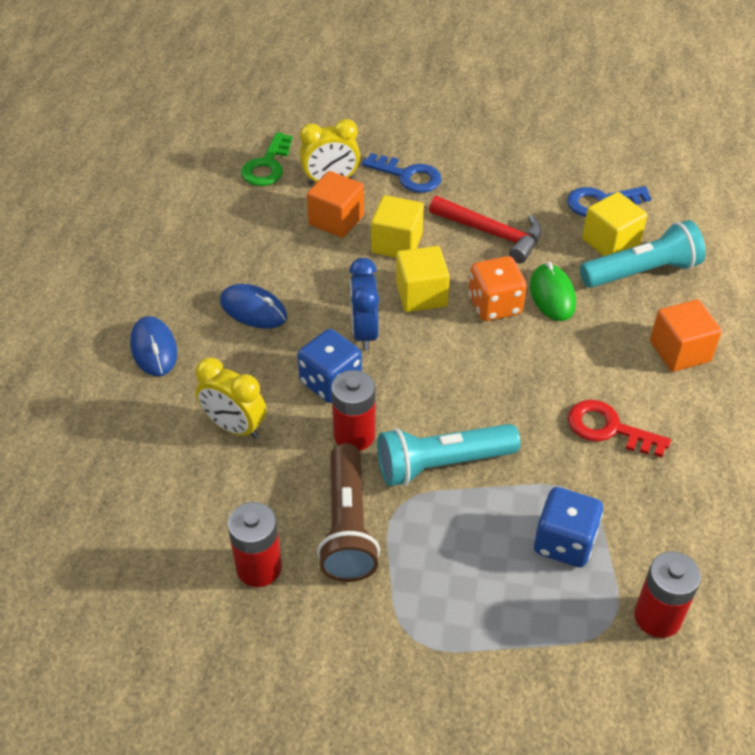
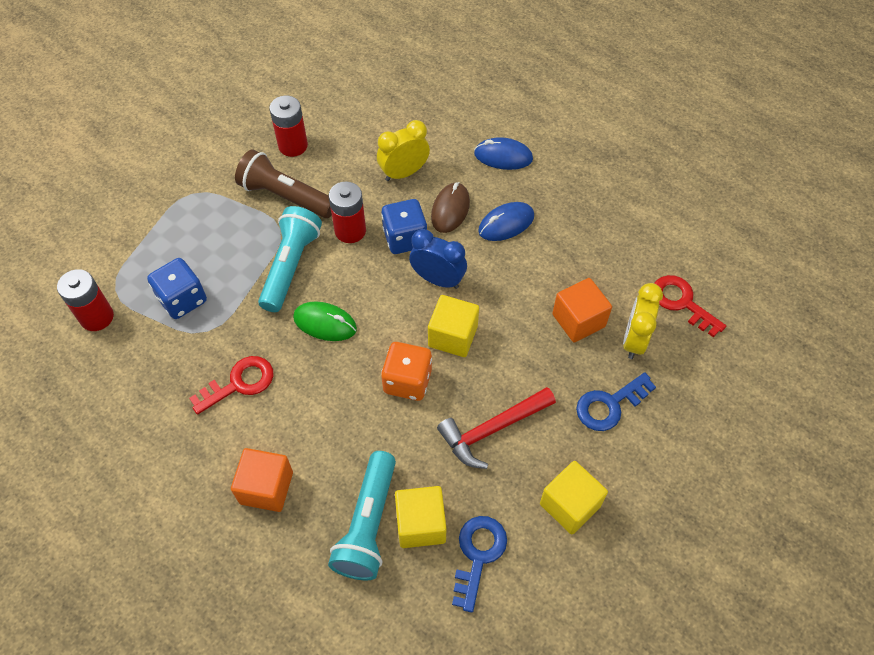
camera: 120 degrees right, 10 degrees up
green key [241,132,293,186] -> red key [654,275,726,337]
yellow cube [371,195,424,258] -> yellow cube moved to [540,461,608,534]
green mouse [530,262,576,321] -> green mouse moved to [293,301,357,341]
none -> brown mouse [431,182,470,233]

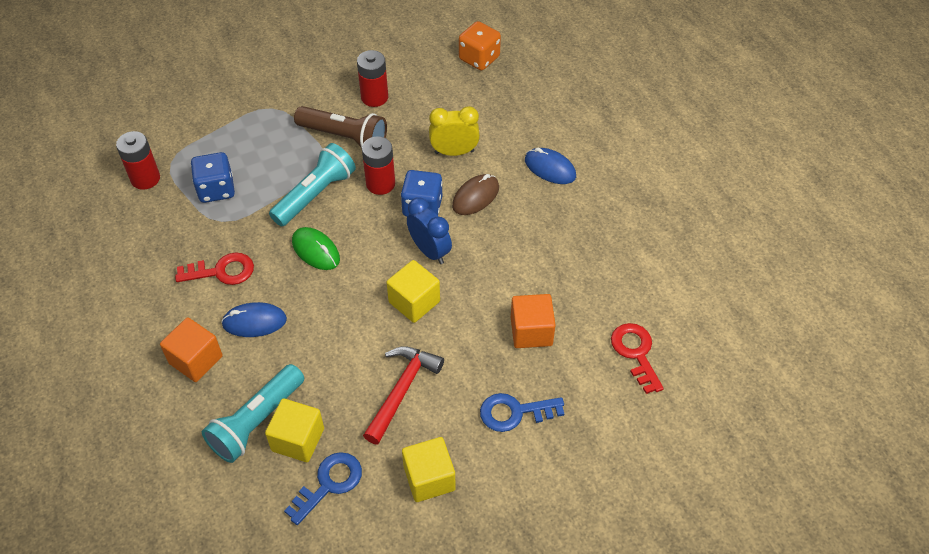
camera: 25 degrees right, 5 degrees down
brown flashlight [235,149,332,218] -> brown flashlight turned 150 degrees clockwise [294,106,387,148]
orange dice [381,342,432,401] -> orange dice moved to [459,21,501,70]
red hammer [437,387,556,469] -> red hammer turned 120 degrees clockwise [363,346,444,445]
blue mouse [478,202,534,241] -> blue mouse moved to [221,302,287,337]
yellow clock [623,283,663,359] -> none

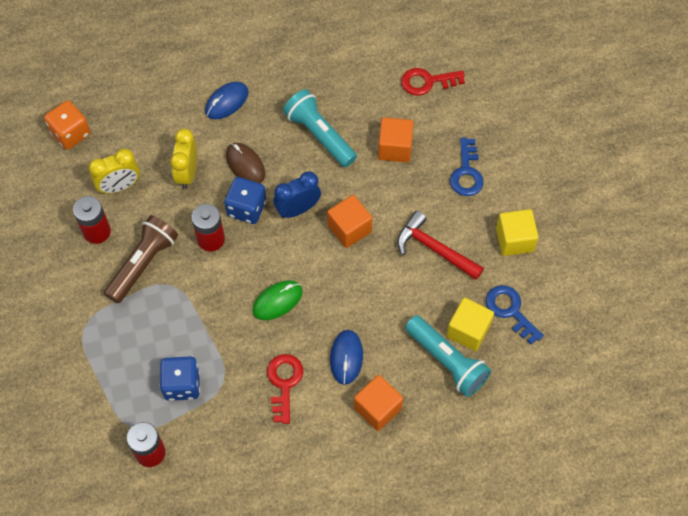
camera: 80 degrees left, 10 degrees up
turquoise flashlight [269,143,356,227] -> turquoise flashlight moved to [283,89,357,167]
yellow cube [386,260,440,323] -> orange cube [327,195,372,248]
none -> yellow clock [89,148,140,194]

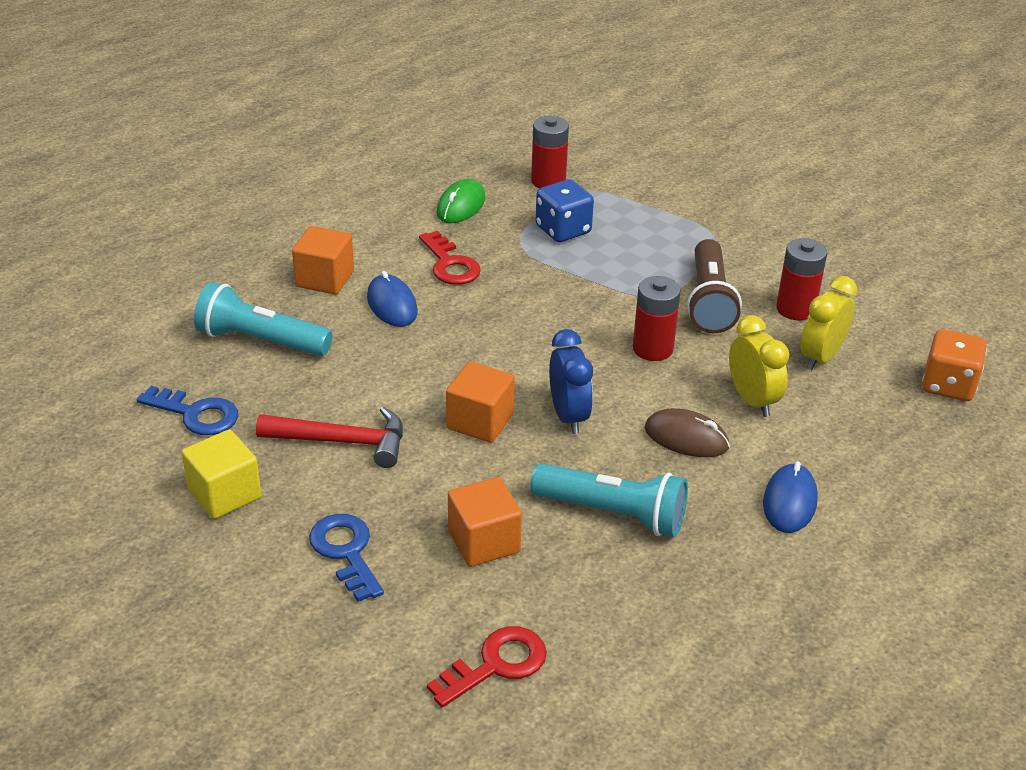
camera: 150 degrees right, 25 degrees down
blue dice [224,177,266,224] -> none
green mouse [253,281,303,320] -> green mouse moved to [437,179,485,223]
blue clock [273,171,321,218] -> blue clock turned 45 degrees counterclockwise [549,329,593,434]
yellow cube [447,298,494,351] -> none

